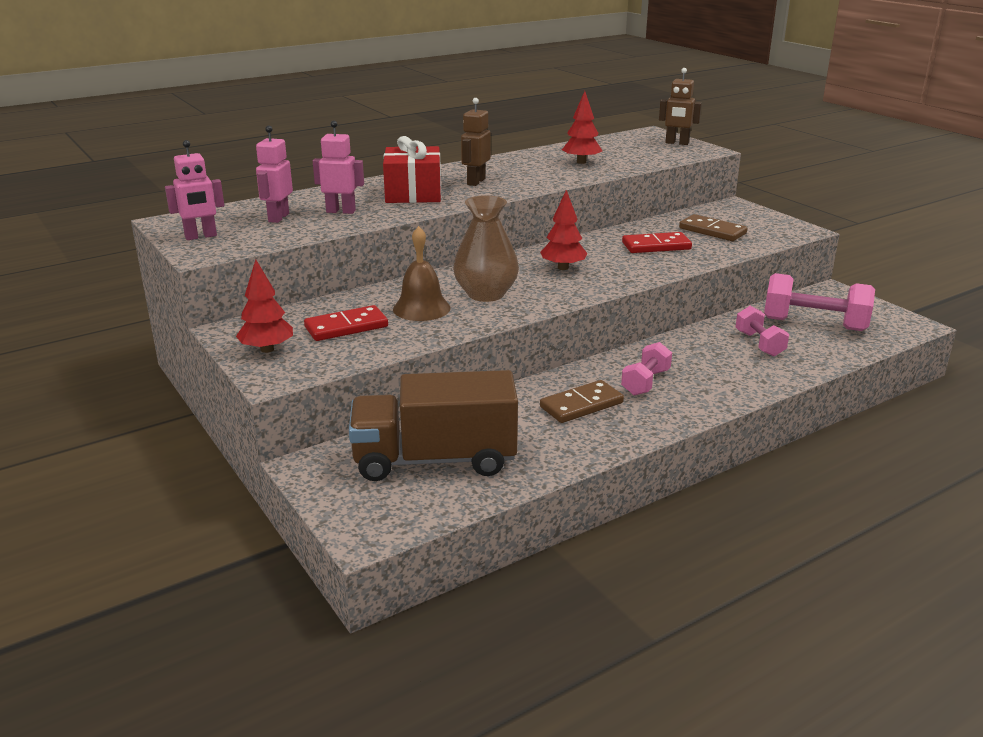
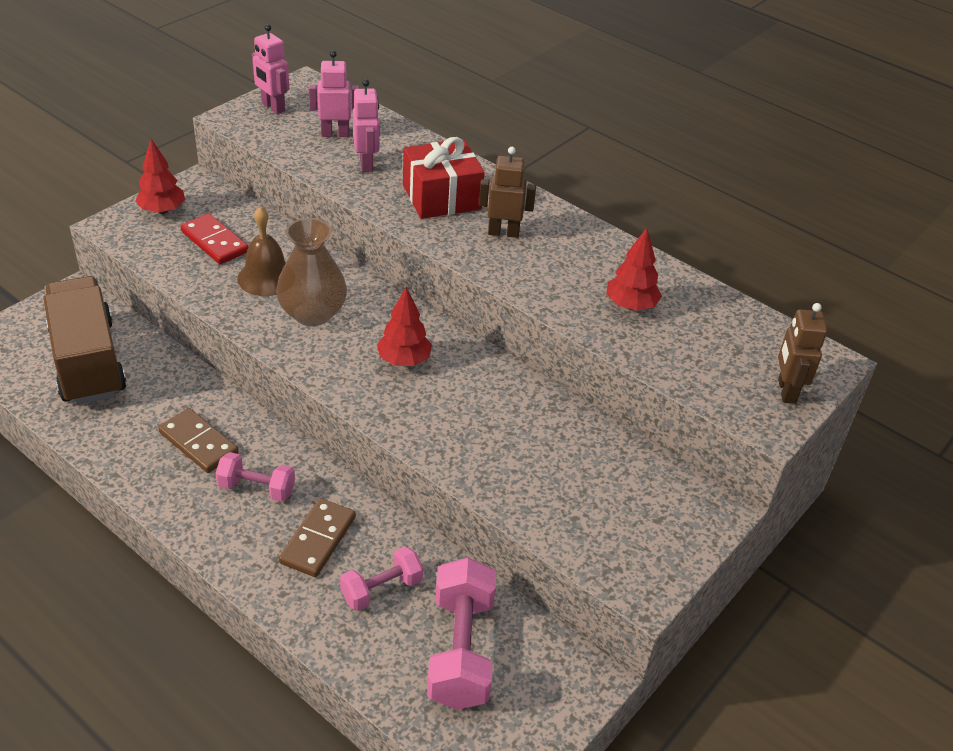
camera: 70 degrees right, 15 degrees up
red domino [622,232,692,253] -> none
brown domino [679,214,748,241] -> brown domino moved to [279,498,356,577]

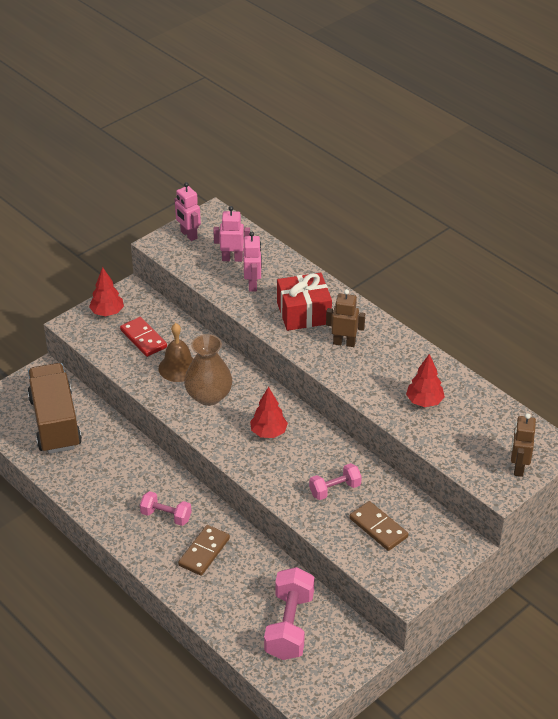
camera: 10 degrees right, 0 degrees up
brown domino [158,408,239,473] -> brown domino moved to [349,501,408,551]
pink dumbbell [340,546,423,611] -> pink dumbbell moved to [309,463,362,500]

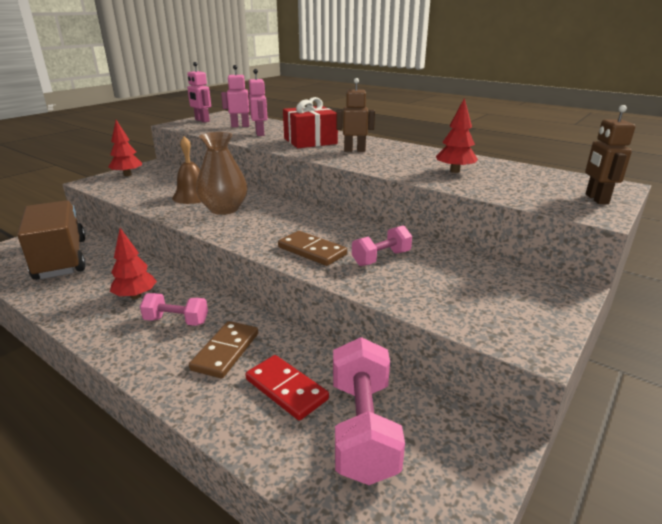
camera: 10 degrees left, 15 degrees down
red domino [120,317,167,357] -> red domino moved to [245,355,329,421]
red tree [250,386,288,438] -> red tree moved to [110,228,157,299]
brown domino [349,501,408,551] -> brown domino moved to [278,231,347,266]

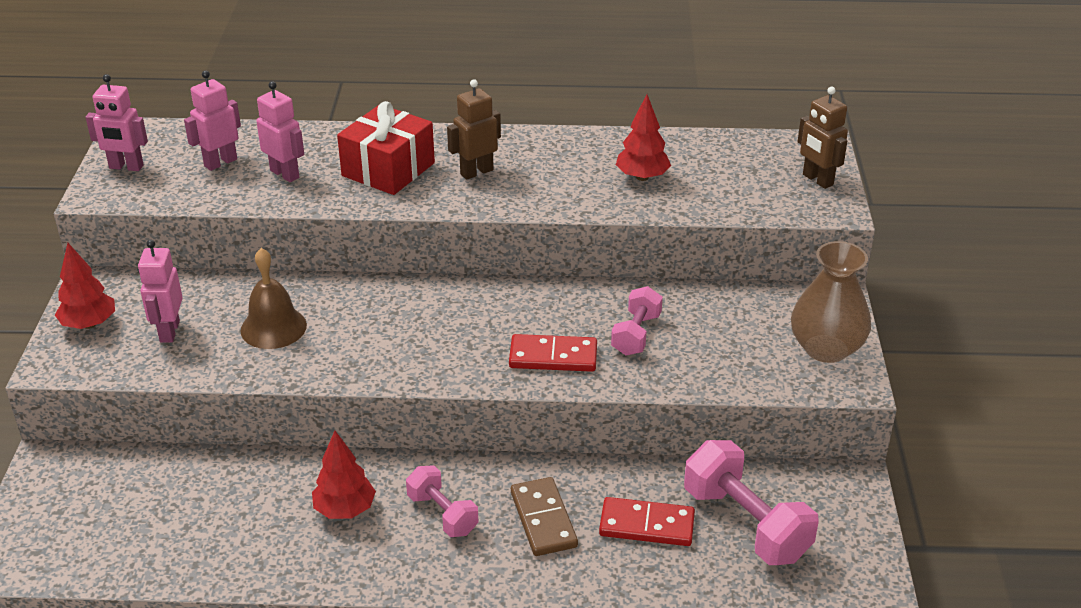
camera: 35 degrees left, 10 degrees up
brown truck [17,200,86,280] -> none
pink dumbbell [140,293,208,326] -> pink dumbbell turned 75 degrees clockwise [406,465,478,537]
brown vase [196,132,248,215] -> brown vase moved to [791,241,871,363]
brown domino [278,231,347,266] -> red domino [509,334,597,372]
none -> pink robot [138,239,183,343]

